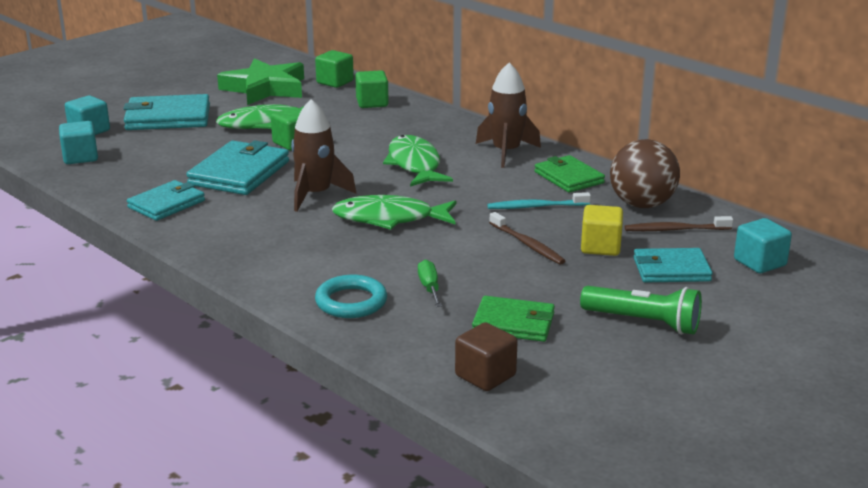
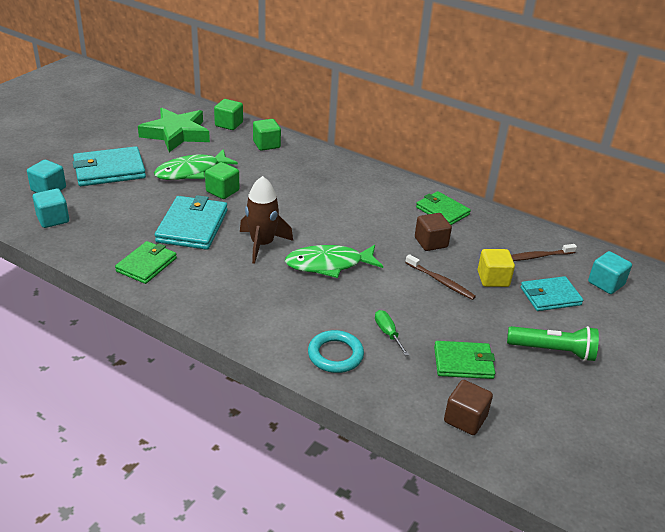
camera: 15 degrees left, 10 degrees up
turquoise wallet [127,180,205,221] -> green wallet [115,241,177,284]
green fish [383,135,453,187] -> none
brown rocket [476,62,541,168] -> none
turquoise toothbrush [487,192,591,209] -> brown cube [415,213,452,251]
brown ball [610,139,680,208] -> none

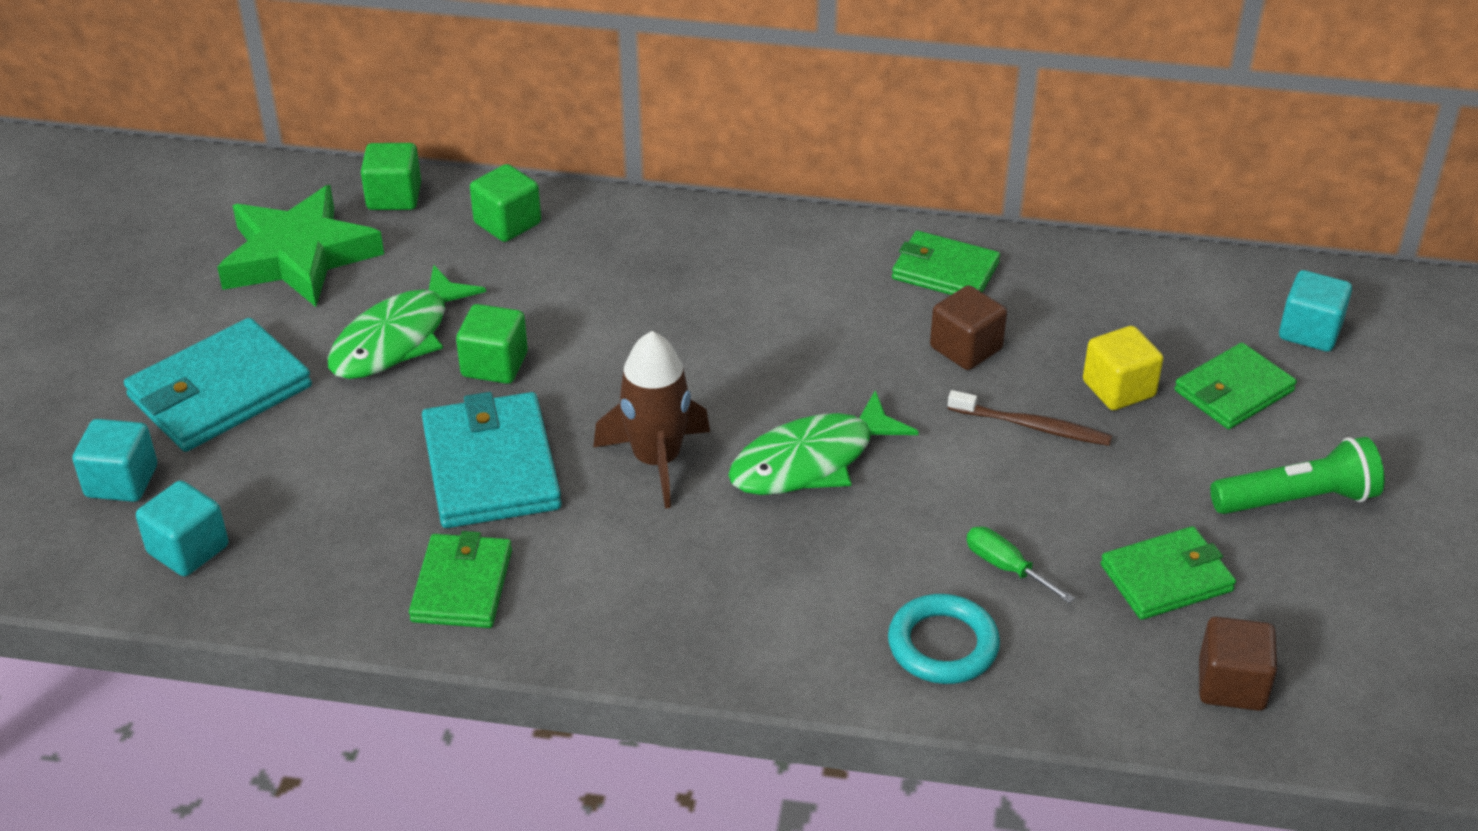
camera: 20 degrees left, 5 degrees up
brown toothbrush [511,244,577,261] -> none
turquoise wallet [520,276,583,311] -> green wallet [1174,343,1297,429]

